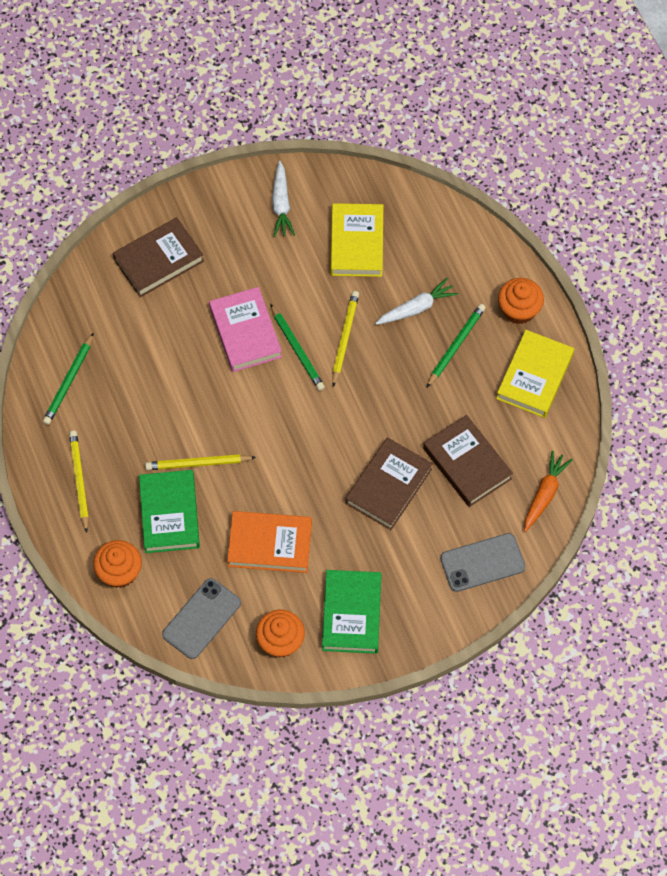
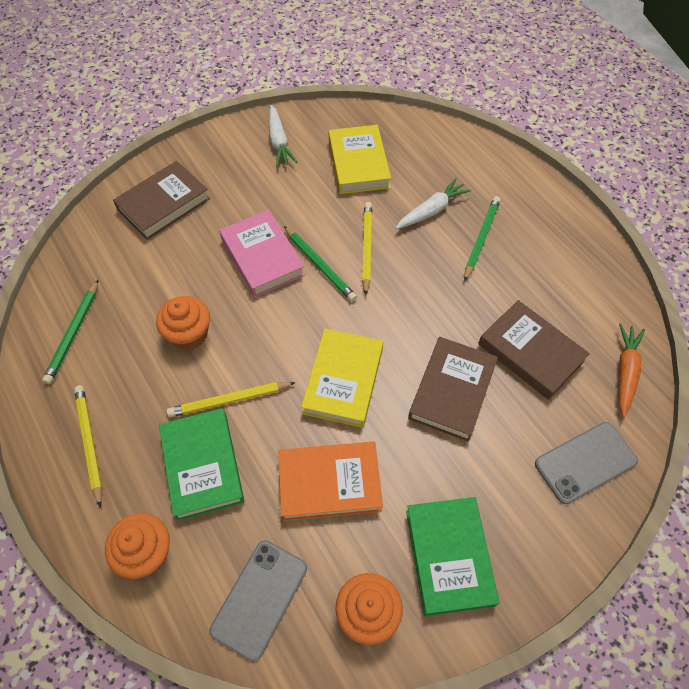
camera: 10 degrees left, 5 degrees down
yellow book [496,330,574,418] -> yellow book moved to [301,329,383,428]
orange cupcake [498,278,544,324] -> orange cupcake moved to [156,296,210,350]

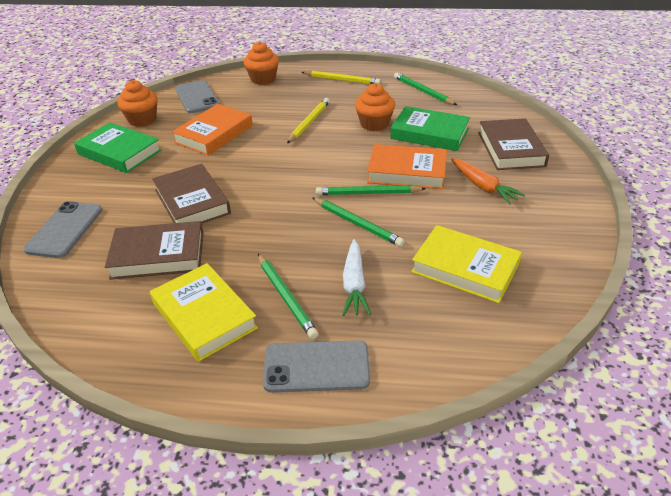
camera: 130 degrees right, 20 degrees down
green book [159,408,244,521] -> green book moved to [390,106,470,151]
pink book [219,210,305,297] -> orange book [367,144,447,189]
white carrot [269,105,297,167] -> none
yellow book [301,329,383,428] -> yellow book moved to [150,263,258,362]
yellow pencil [362,202,372,295] -> green pencil [313,198,405,247]
orange carrot [619,324,645,418] -> orange carrot moved to [451,158,525,204]
none -> grey phone [263,340,370,393]

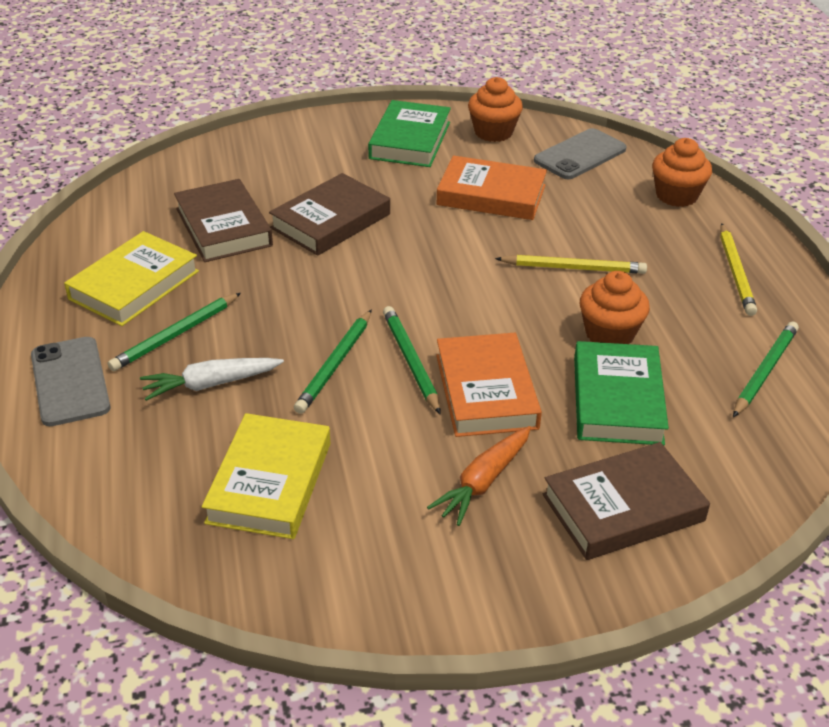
camera: 70 degrees right, 0 degrees up
grey phone [24,201,102,258] -> none

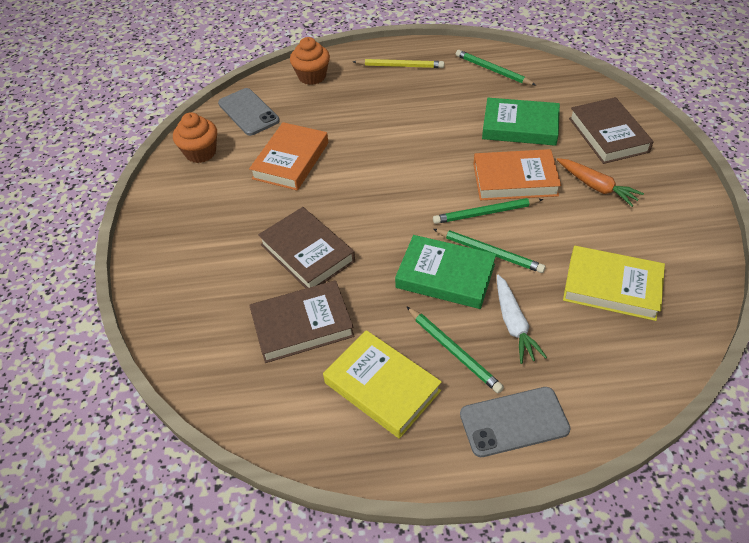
camera: 80 degrees left, 10 degrees up
green book [368,100,451,167] -> green book moved to [395,235,496,309]
yellow pencil [495,255,647,274] -> none
orange cupcake [580,271,650,344] -> none

